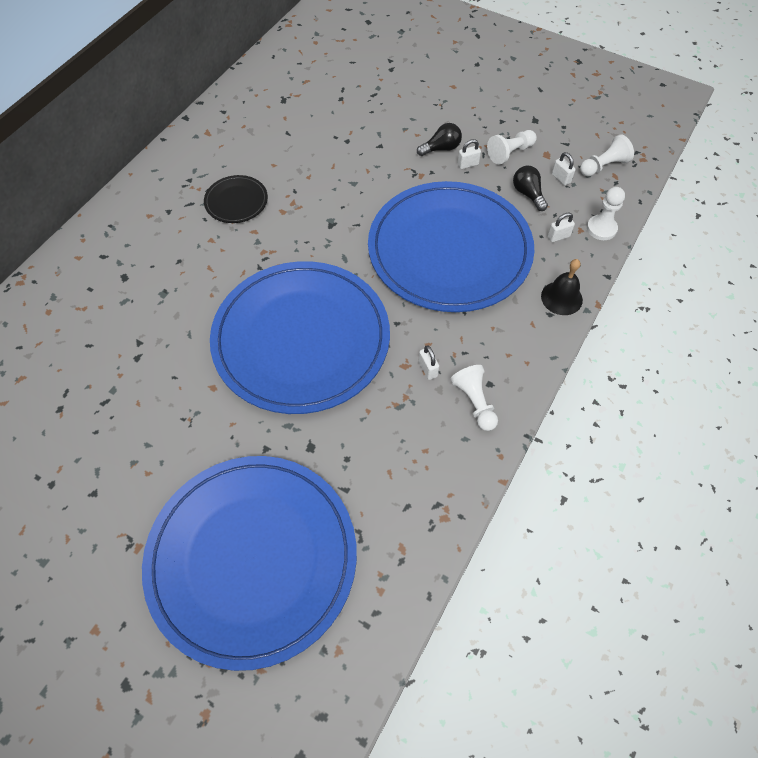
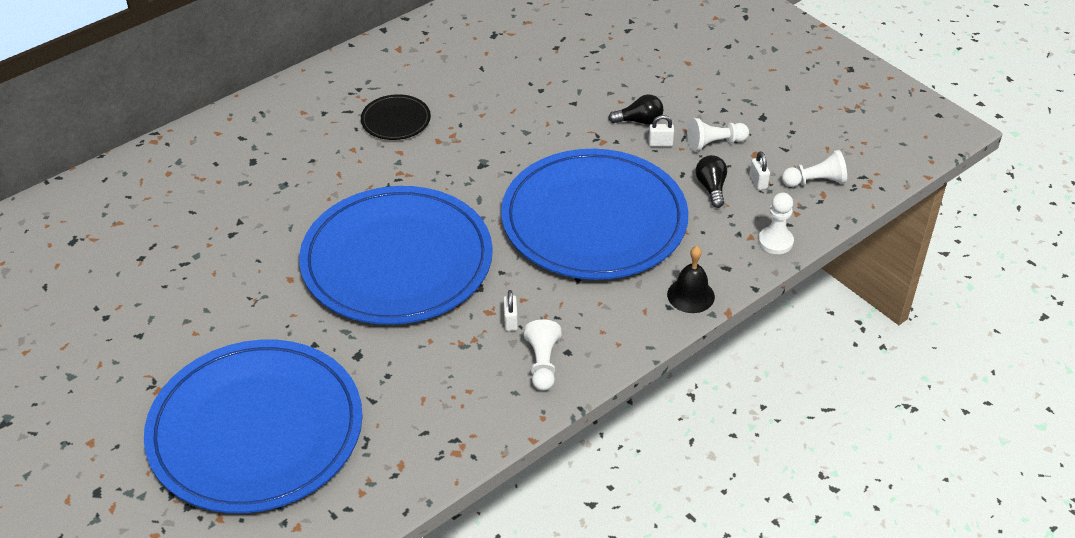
camera: 20 degrees right, 15 degrees down
white padlock [548,212,575,242] -> none

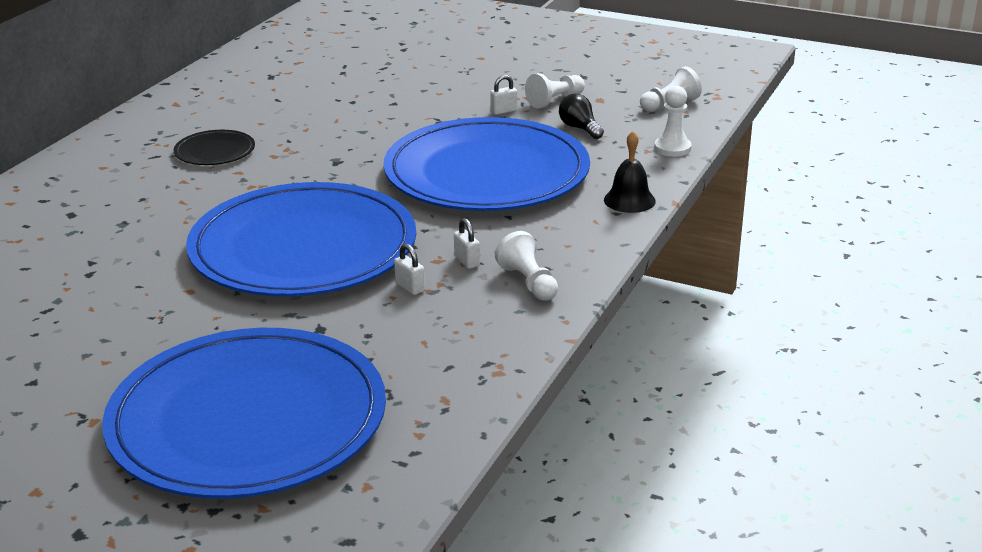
camera: 25 degrees left, 15 degrees down
black light bulb [608,94,663,125] -> none
white padlock [750,151,770,190] -> white padlock moved to [394,244,425,295]

